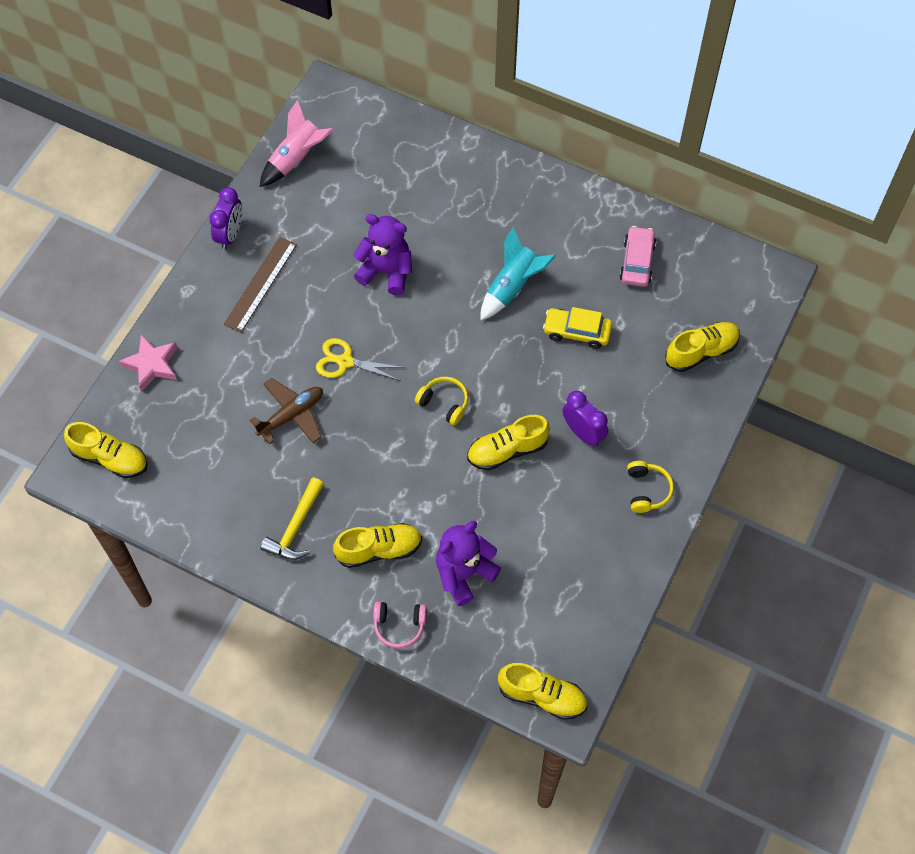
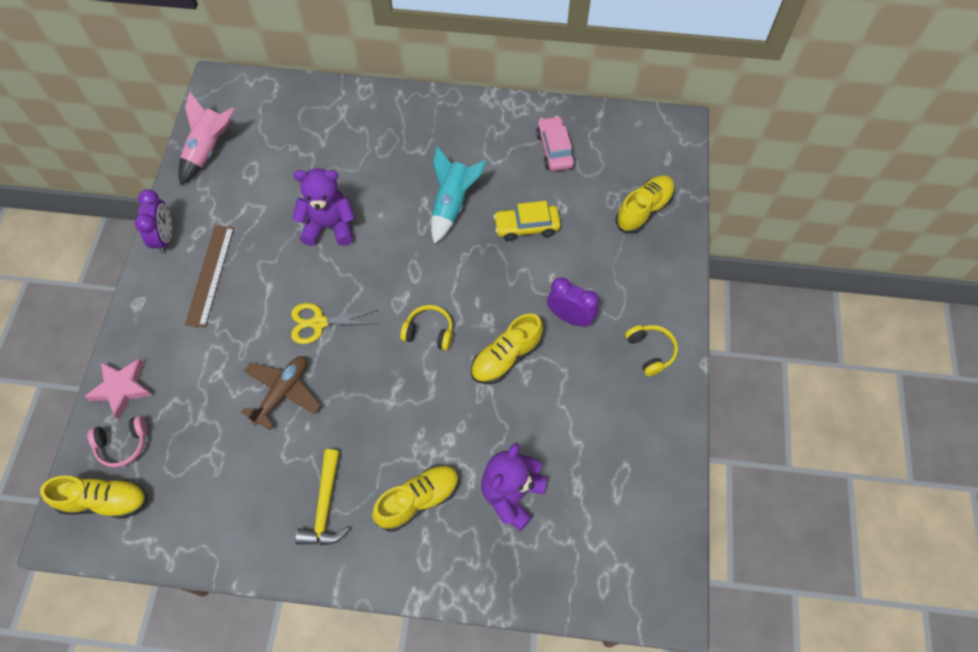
camera: 20 degrees left, 0 degrees up
pink headphones [373,602,427,649] -> pink headphones moved to [88,416,147,468]
yellow shoe [498,663,587,720] -> none

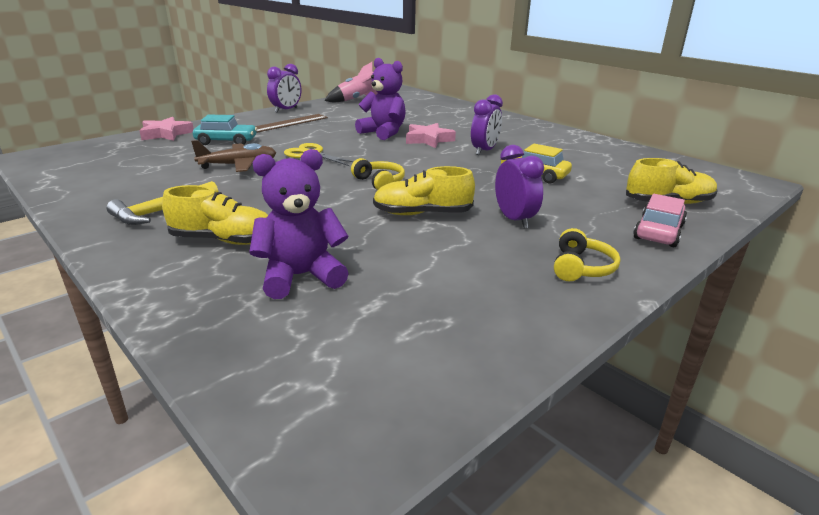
camera: 40 degrees right, 35 degrees down
yellow shoe [40,476,148,519] -> none
pink headphones [88,416,147,468] -> none
turquoise rocket [431,147,487,244] -> purple clock [471,94,503,155]
pink car [536,116,575,171] -> pink car moved to [633,194,687,247]
none -> turquoise car [193,114,257,145]
none -> pink star [406,123,456,148]

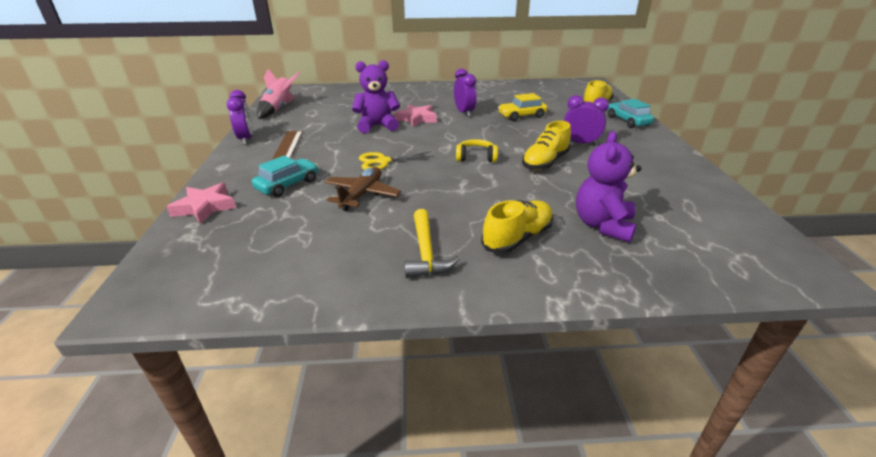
camera: 50 degrees left, 5 degrees up
yellow headphones [554,228,620,281] -> none
pink car [633,194,687,247] -> turquoise car [608,99,654,128]

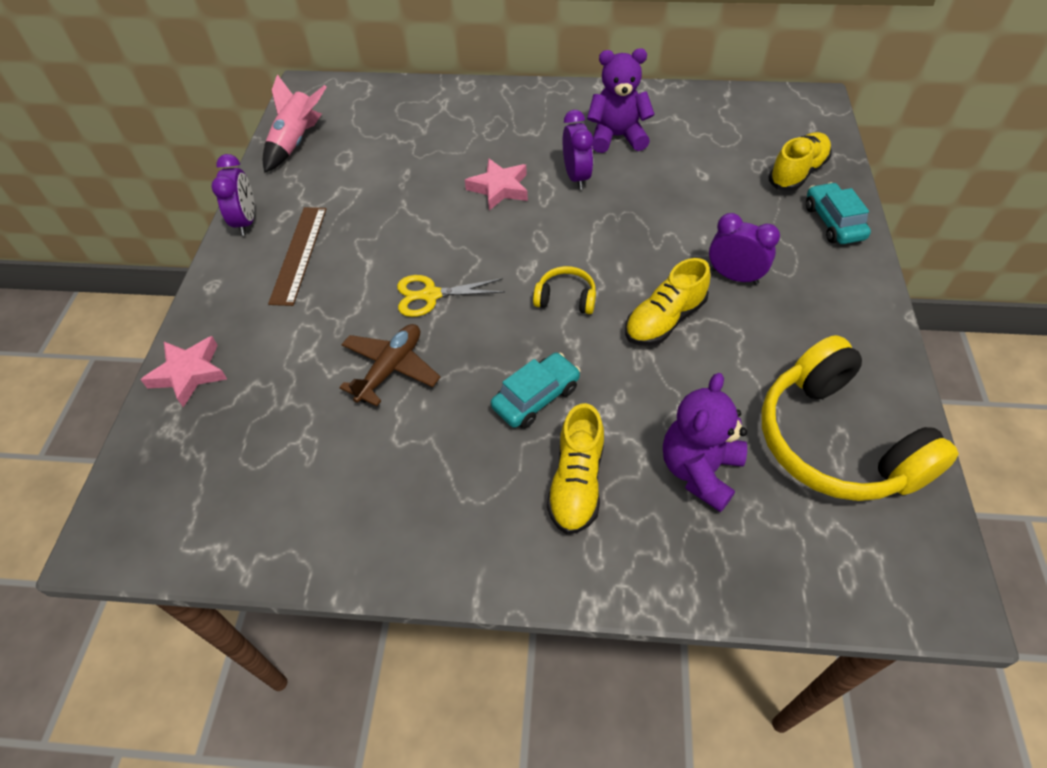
camera: 10 degrees right, 20 degrees up
turquoise car [252,156,318,197] -> turquoise car moved to [491,353,581,428]
purple teddy bear [352,60,400,133] -> purple teddy bear moved to [587,49,655,153]
yellow hammer [405,209,460,278] -> none
yellow shoe [481,200,553,254] -> yellow shoe turned 135 degrees clockwise [547,403,604,534]
yellow car [498,93,547,121] -> none
none -> yellow headphones [761,335,959,501]

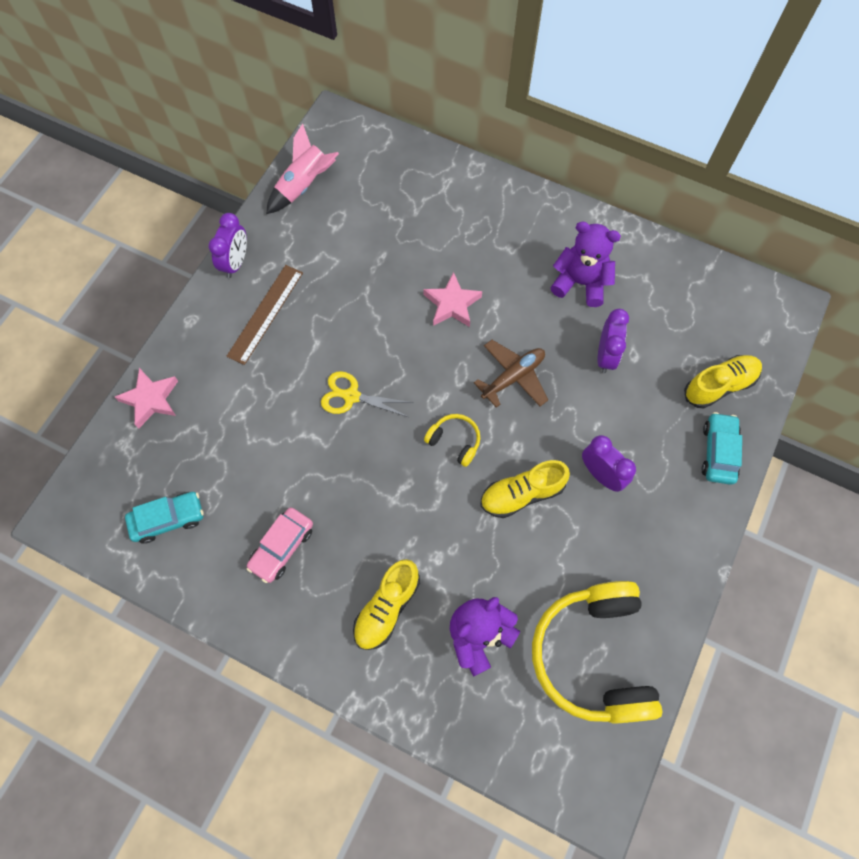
camera: 20 degrees right, 15 degrees up
brown plane [339,324,440,406] -> brown plane moved to [474,340,548,408]
turquoise car [491,353,581,428] -> turquoise car moved to [125,492,204,544]
purple clock [563,110,593,190] -> purple clock moved to [597,309,629,373]
none -> pink car [246,508,313,583]

